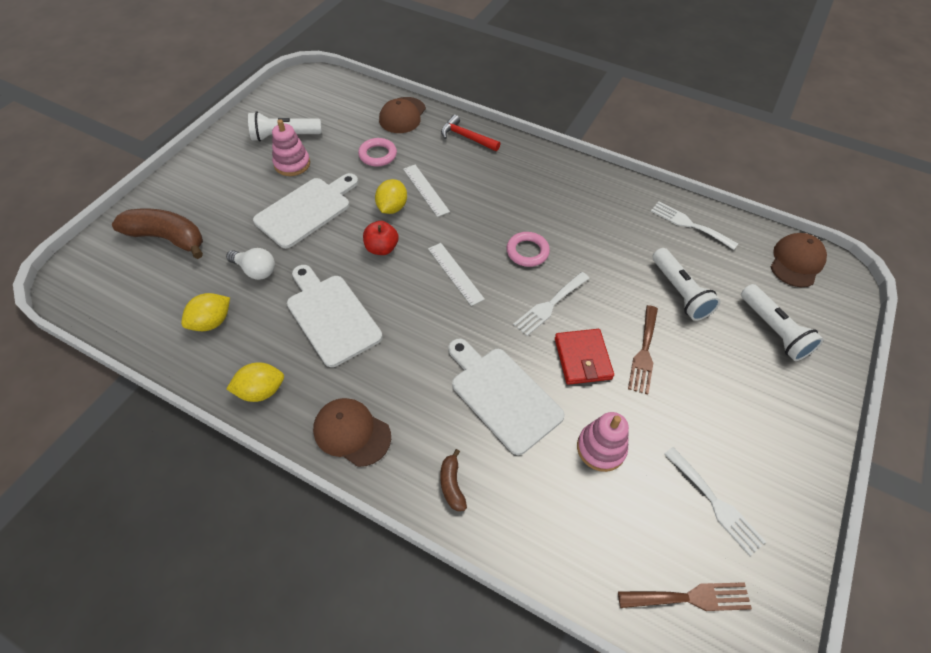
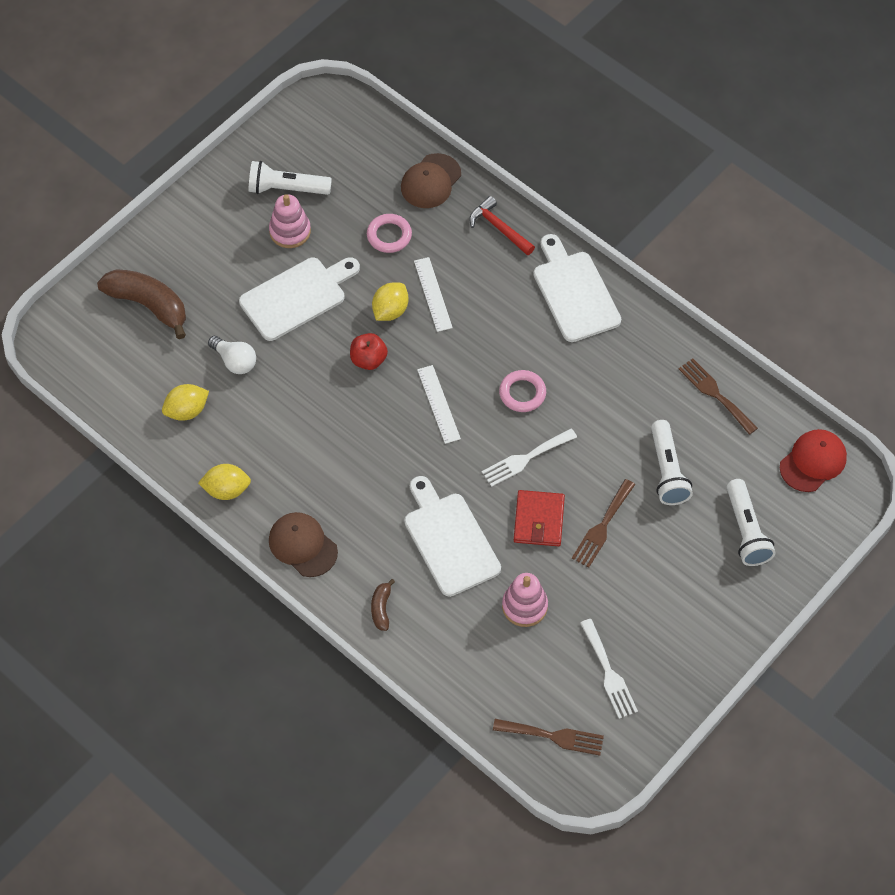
camera: 15 degrees right, 5 degrees up
white cutting board [287,265,383,367] -> white cutting board moved to [534,234,621,342]
white fork [651,201,738,250] -> brown fork [679,358,758,435]
brown cap [771,233,827,287] -> red cap [780,429,847,492]

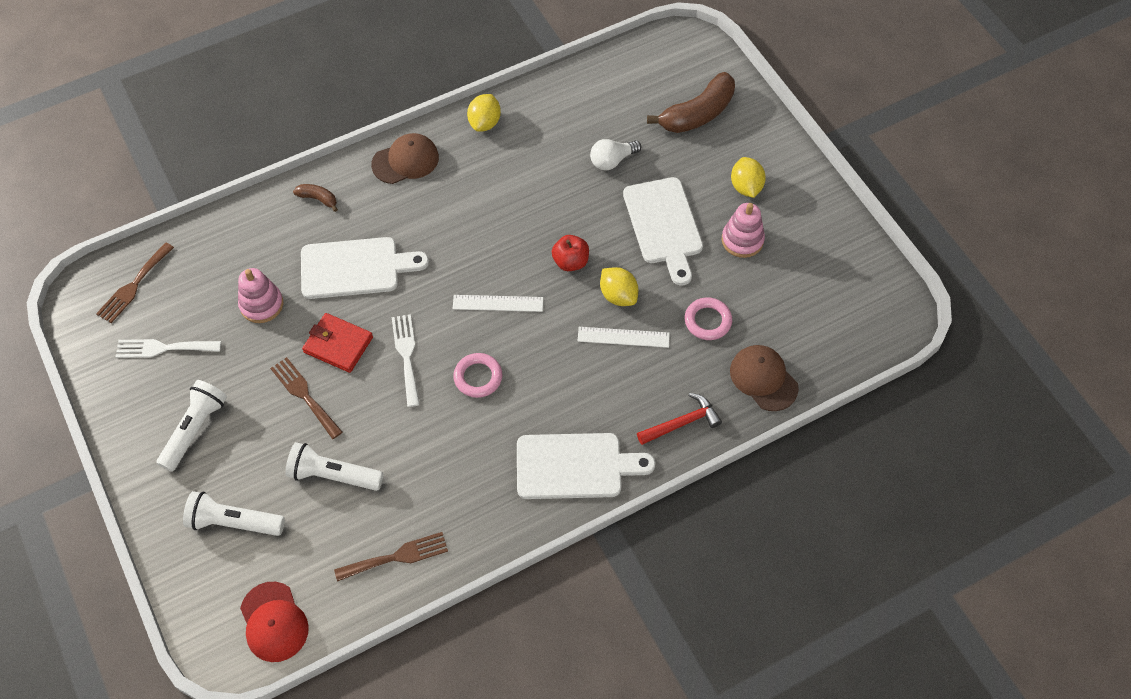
camera: 110 degrees right, 0 degrees up
yellow lemon [162,384,209,421] -> yellow lemon moved to [731,157,766,198]
white flashlight [249,161,332,195] -> white flashlight moved to [157,380,227,472]

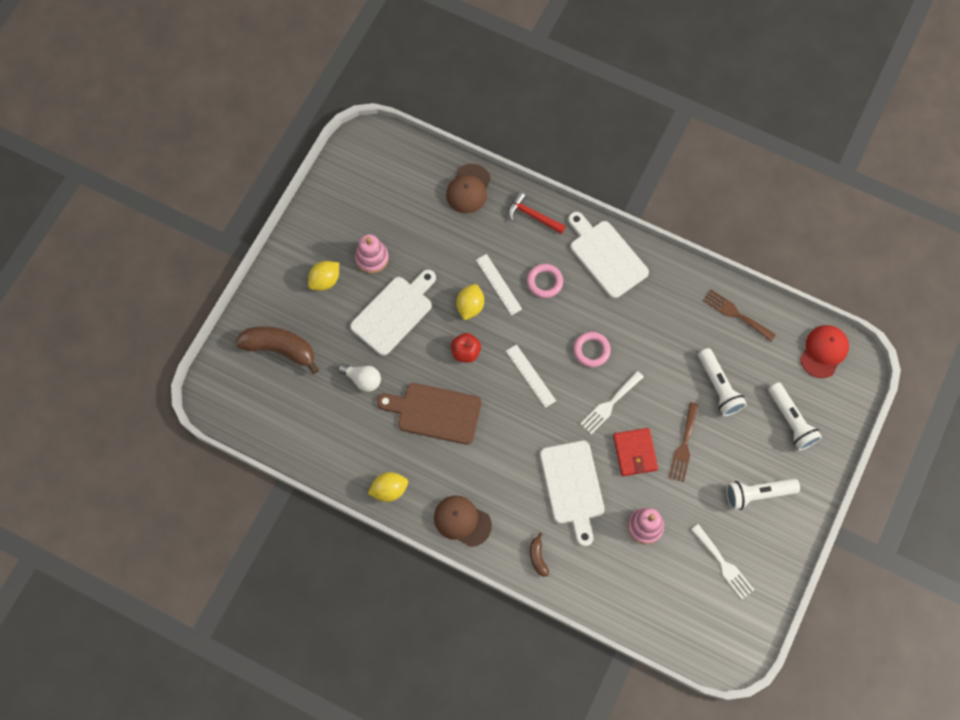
camera: 125 degrees left, 10 degrees up
brown fork [96,242,174,323] -> none
white cutting board [301,237,429,299] -> white cutting board turned 150 degrees counterclockwise [540,441,604,546]
pink ring [685,298,732,340] -> pink ring moved to [527,264,563,298]
none -> brown cutting board [377,383,482,445]

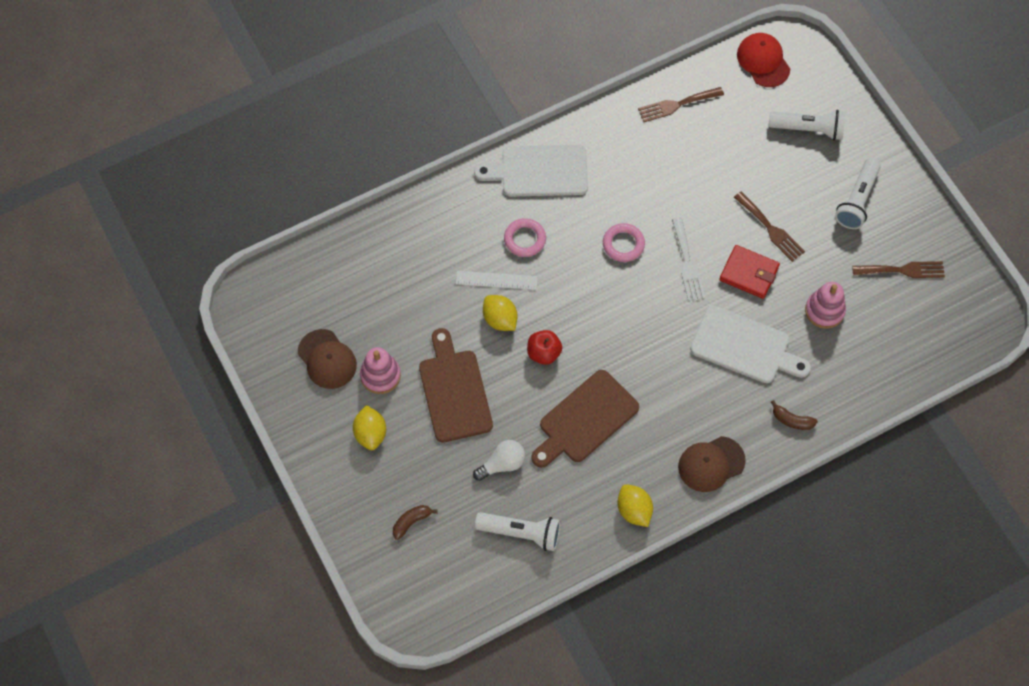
camera: 55 degrees left, 5 degrees down
brown banana [235,326,319,374] -> brown banana [393,505,438,540], size x0.48
white cutting board [350,269,436,356] -> brown cutting board [419,328,493,443]
yellow lemon [368,472,408,502] -> yellow lemon turned 45 degrees counterclockwise [617,484,653,527]
brown cap [446,164,491,213] -> brown cap moved to [298,329,357,389]
white ruler [506,344,556,408] -> none
red hammer [508,192,566,234] -> none
white fork [691,524,754,599] -> brown fork [852,261,945,278]
white flashlight [698,348,747,416] -> white flashlight moved to [475,512,560,551]

